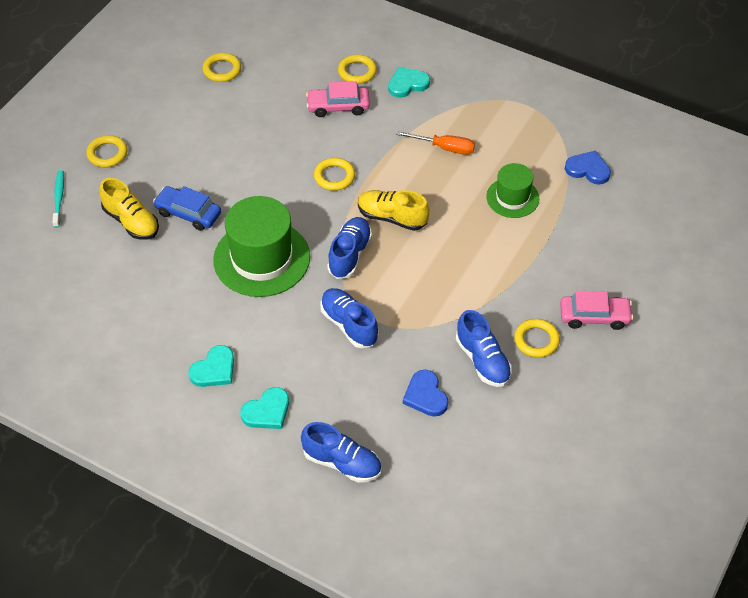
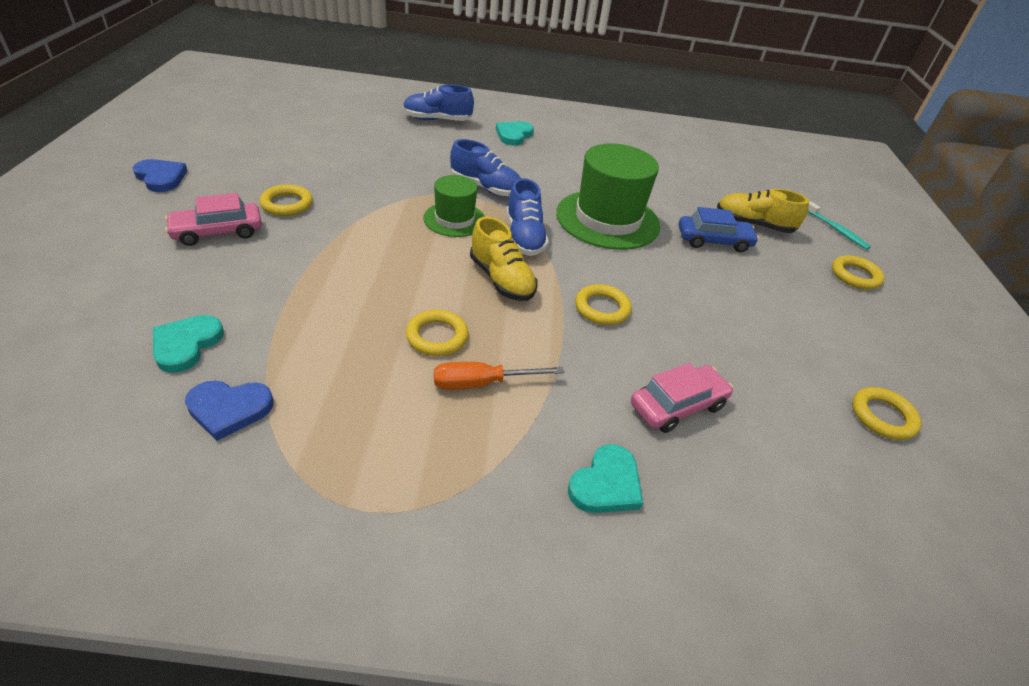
camera: 150 degrees right, 10 degrees down
turquoise heart [188,345,234,387] -> turquoise heart moved to [153,315,224,373]
yellow ring [338,55,377,84] -> yellow ring moved to [406,310,469,356]
yellow shoe [358,190,430,231] -> yellow shoe turned 60 degrees clockwise [470,216,537,301]
blue heart [403,370,448,416] -> blue heart moved to [133,159,188,192]
blue shoe [456,310,512,387] -> none
green hat [486,163,539,218] -> green hat moved to [423,175,485,237]

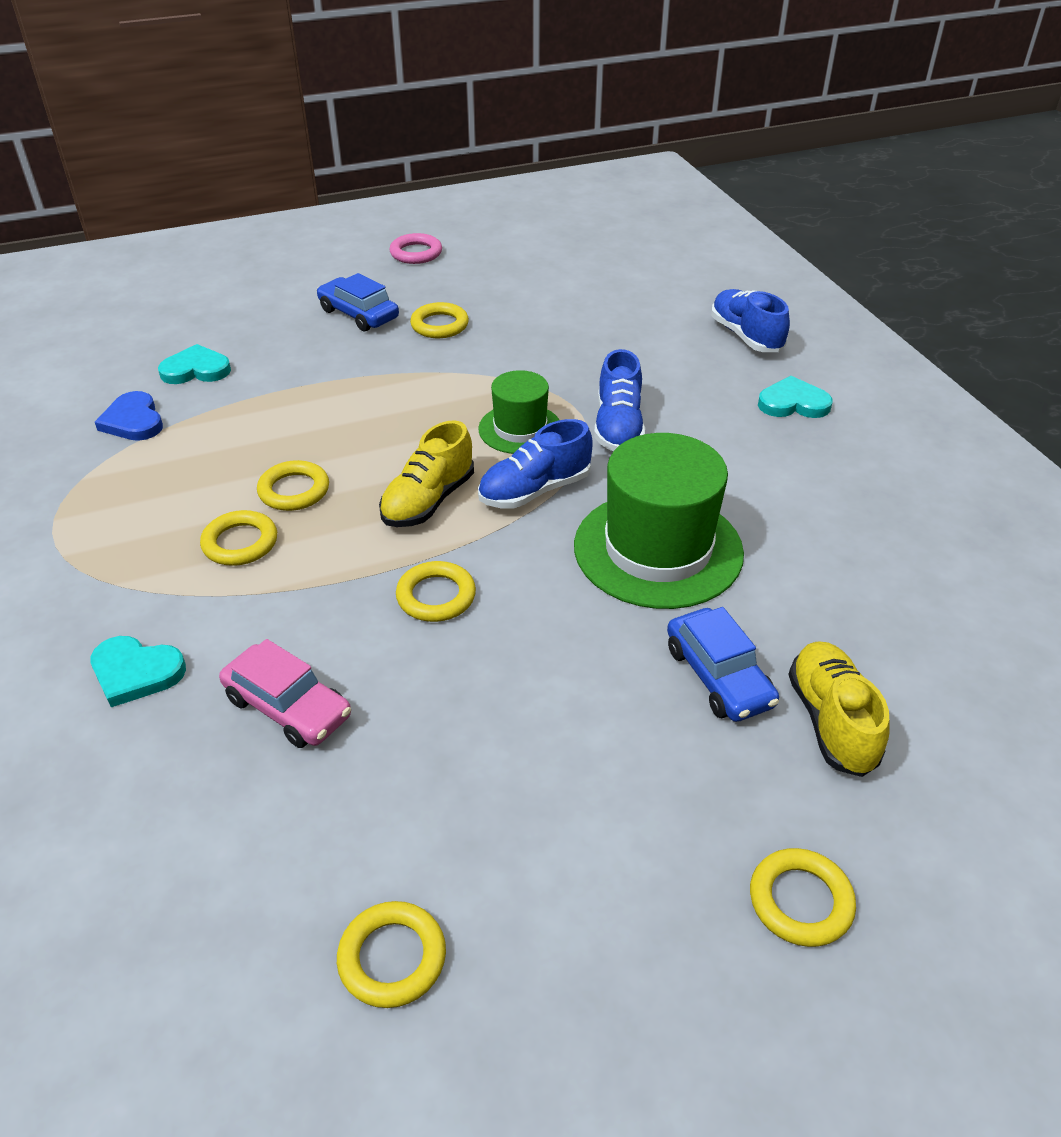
camera: 70 degrees right, 0 degrees up
blue heart [133,159,188,192] -> pink ring [390,233,442,264]
pink car [165,193,262,246] -> blue car [317,273,399,331]
orange screwdriver [434,362,564,390] -> yellow ring [200,510,277,566]
turquoise toothbrush [808,201,871,250] -> none

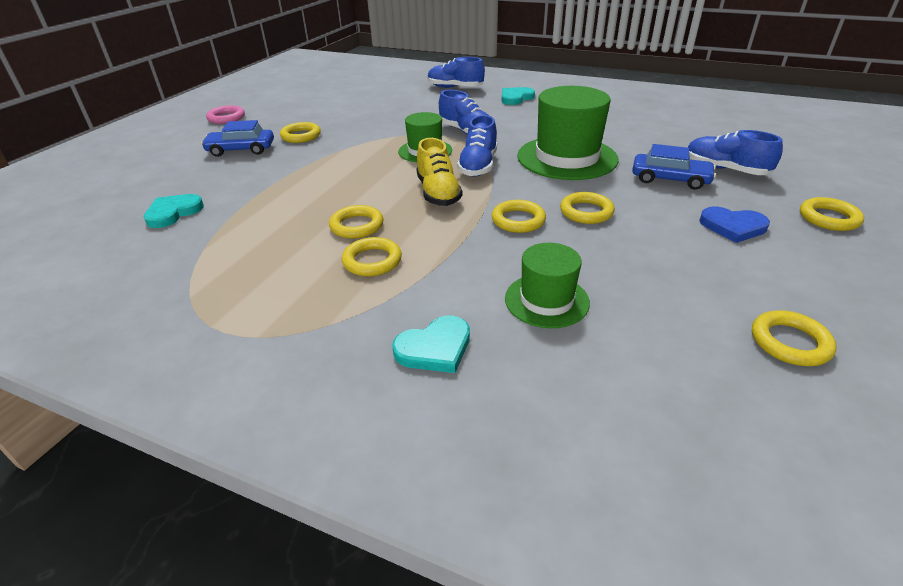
camera: 45 degrees left, 5 degrees down
blue heart [95,391,163,441] -> blue heart moved to [699,207,770,243]
pink car [219,639,351,748] -> green hat [505,243,590,328]
yellow shoe [788,642,890,777] -> blue shoe [687,130,783,175]
none -> yellow ring [560,192,615,224]

